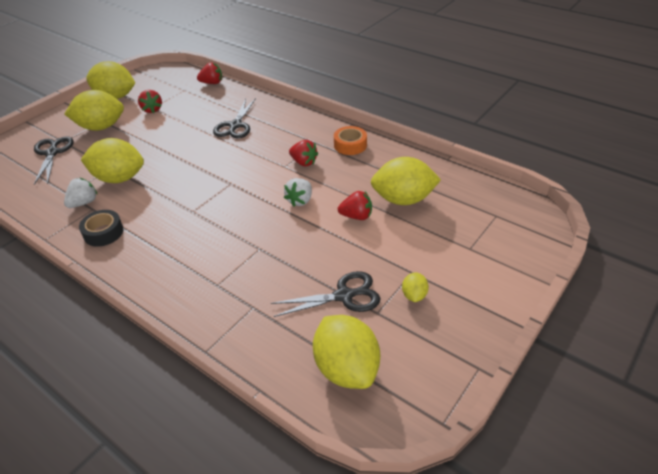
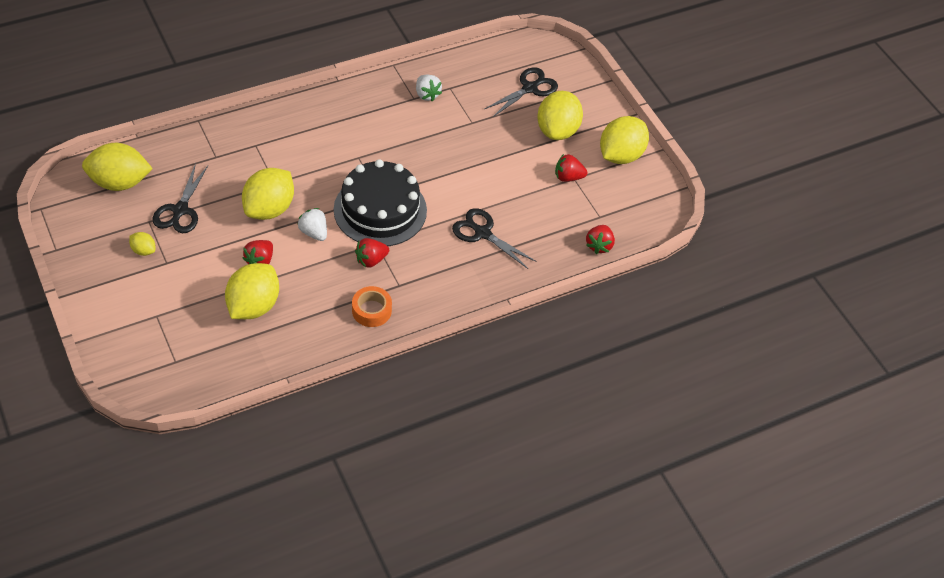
camera: 110 degrees right, 10 degrees up
black scissors [34,136,74,185] -> black scissors turned 60 degrees counterclockwise [485,67,558,117]
black tape [79,210,123,247] -> none
yellow lemon [81,138,144,183] -> yellow lemon moved to [242,168,294,220]
none -> black cake [334,159,427,246]

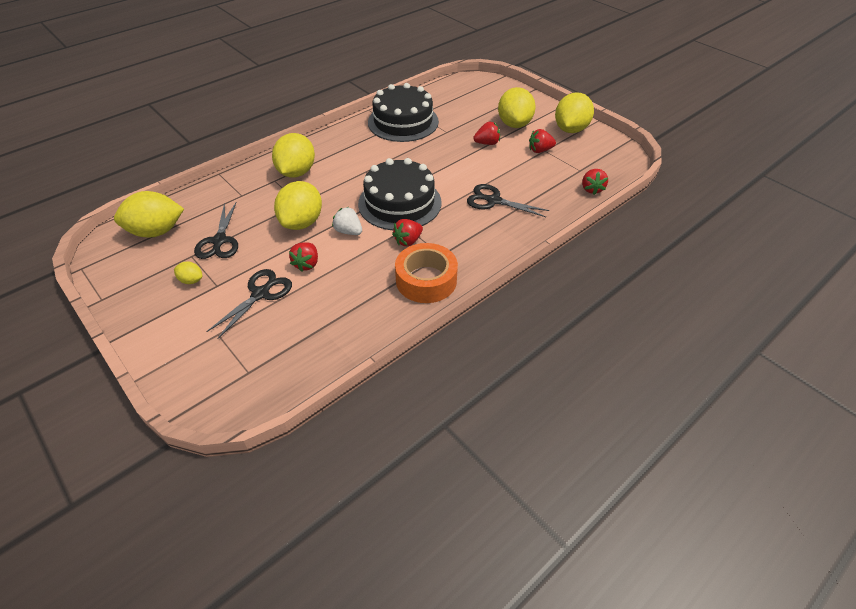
camera: 10 degrees left, 5 degrees down
yellow lemon [225,263,279,319] -> yellow lemon moved to [272,133,315,177]
orange tape [352,286,392,327] -> orange tape [395,243,458,303], size x1.60
white strawberry [416,75,442,102] -> black cake [368,83,439,142]
black scissors [485,67,558,117] -> black scissors moved to [206,269,292,339]
none -> red strawberry [473,122,500,145]

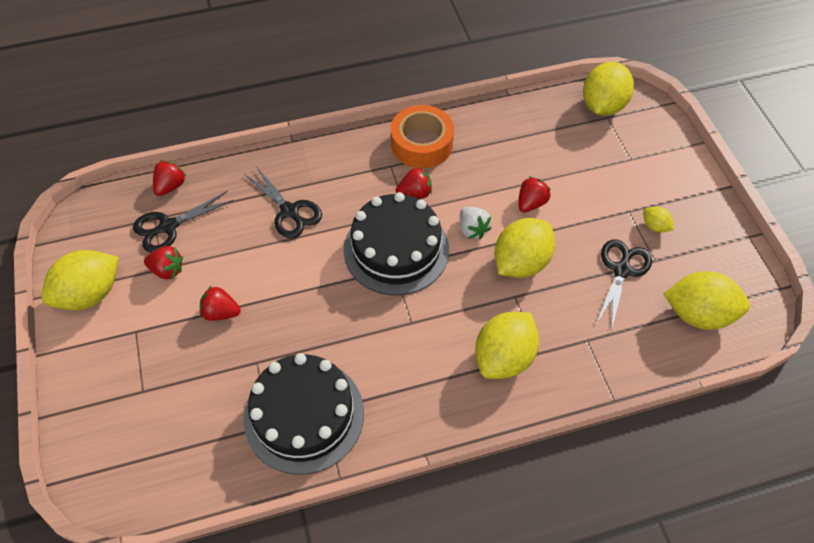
camera: 155 degrees left, 10 degrees up
black scissors [206,269,292,339] -> black scissors moved to [133,191,234,252]
yellow lemon [498,87,536,128] -> yellow lemon moved to [583,62,634,116]

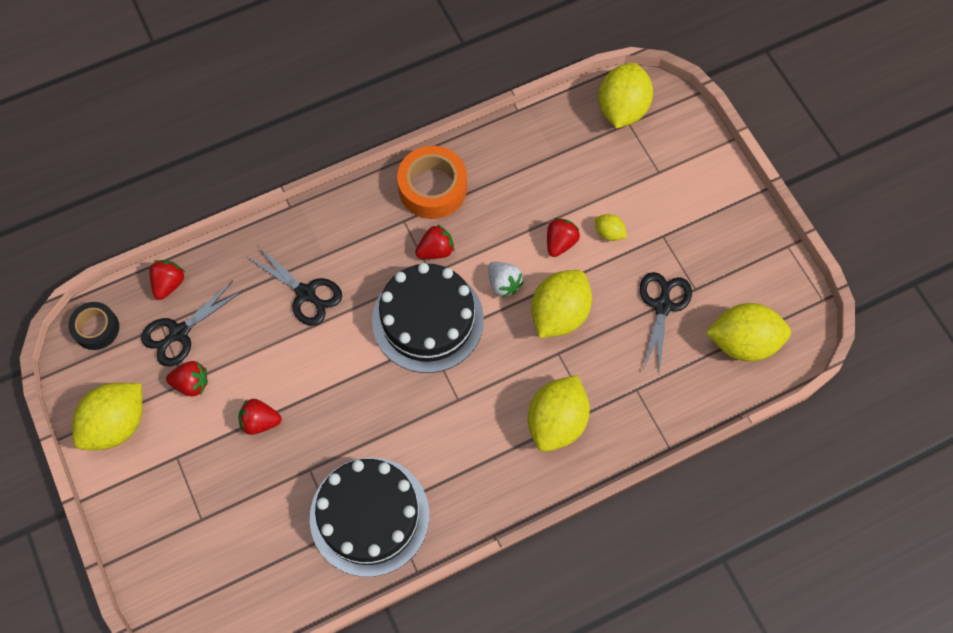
camera: 10 degrees left, 10 degrees up
yellow lemon [643,206,674,233] -> yellow lemon moved to [595,214,627,241]
none -> black tape [68,302,119,350]

